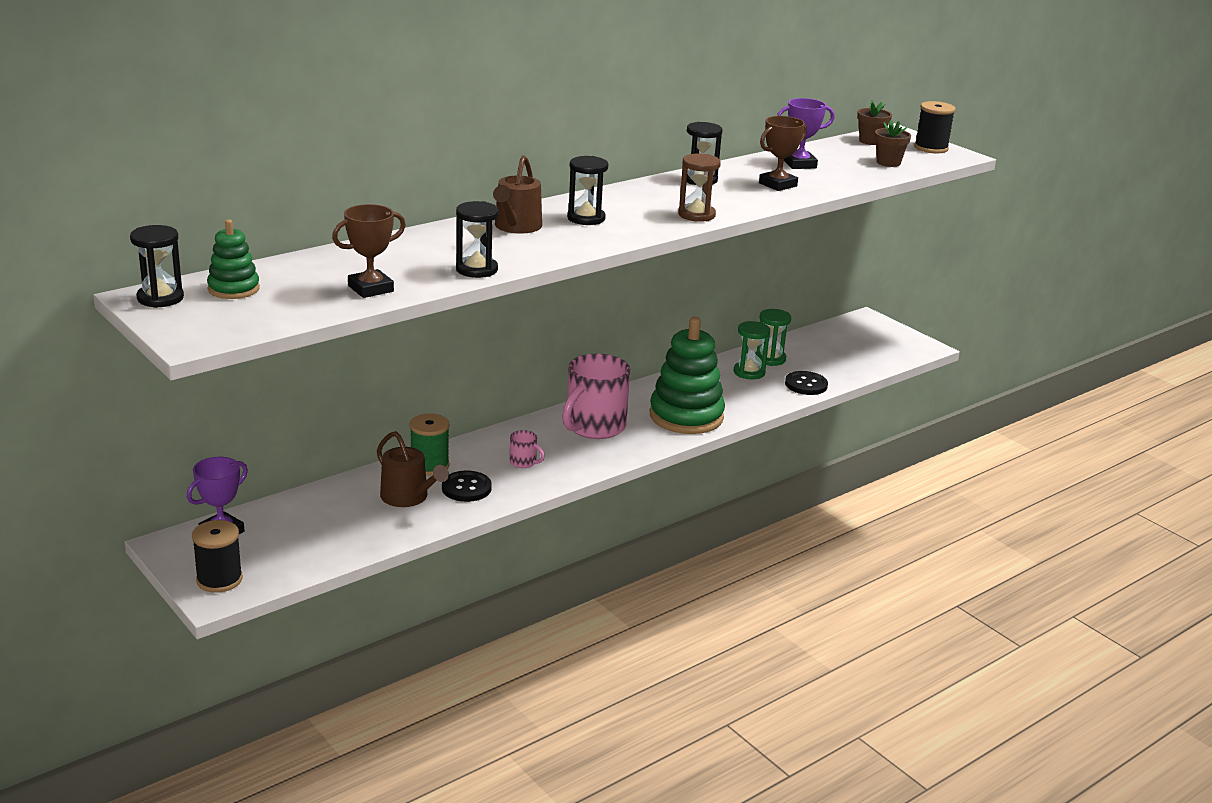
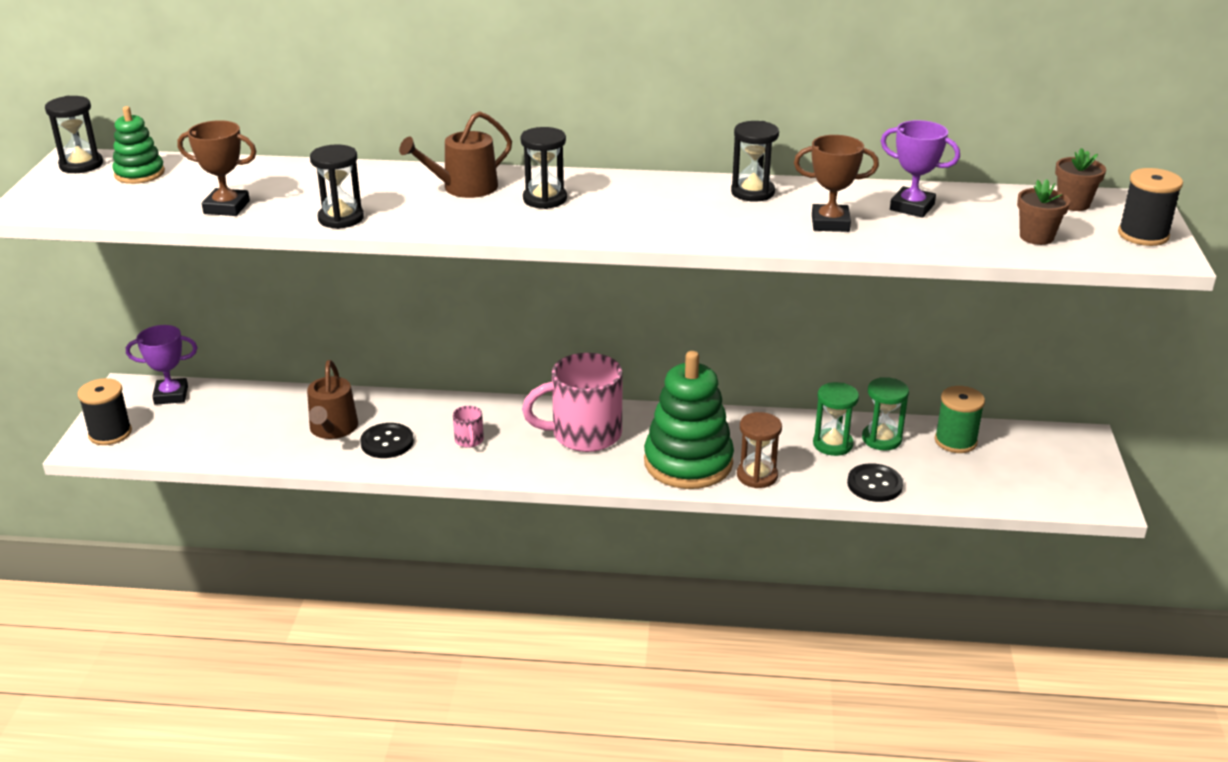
camera: 45 degrees right, 5 degrees up
green spool [410,413,450,476] -> green spool moved to [935,386,985,453]
brown hourglass [678,154,721,222] -> brown hourglass moved to [737,412,782,488]

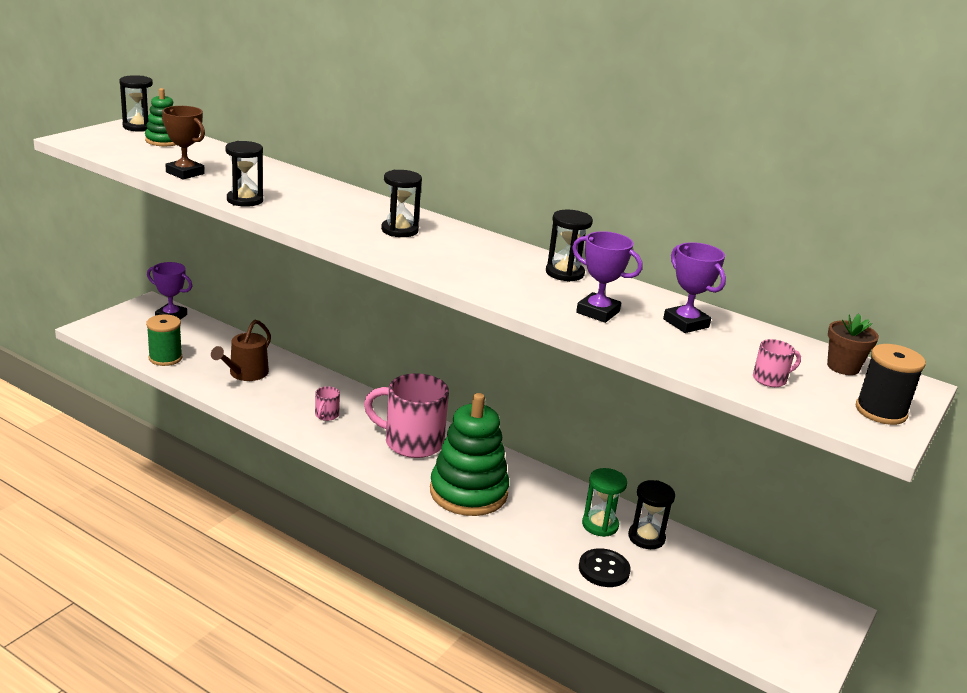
camera: 25 degrees right, 5 degrees down
black spool [77,378,132,445] -> none
black button [360,423,414,458] -> none
brown watering can [399,111,512,198] -> none
brown hourglass [737,412,782,488] -> none
brown trophy [794,135,879,232] -> purple trophy [572,231,643,323]
green hourglass [862,377,909,451] -> black hourglass [628,480,675,549]
green spool [935,386,985,453] -> green spool moved to [146,314,182,366]
brown flower pot [1017,179,1070,245] -> pink mug [753,339,801,387]

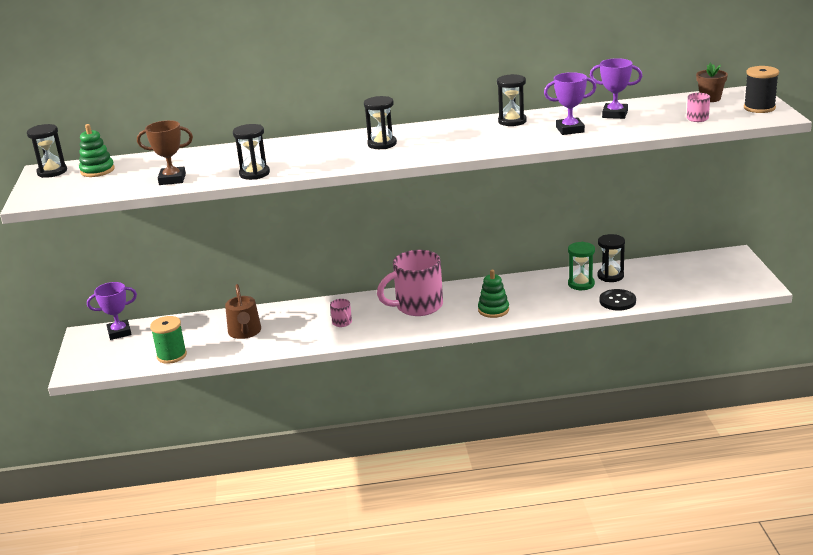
camera: 35 degrees left, 0 degrees up
green stacking toy [430,393,509,516] -> green stacking toy [478,270,509,318], size x0.52

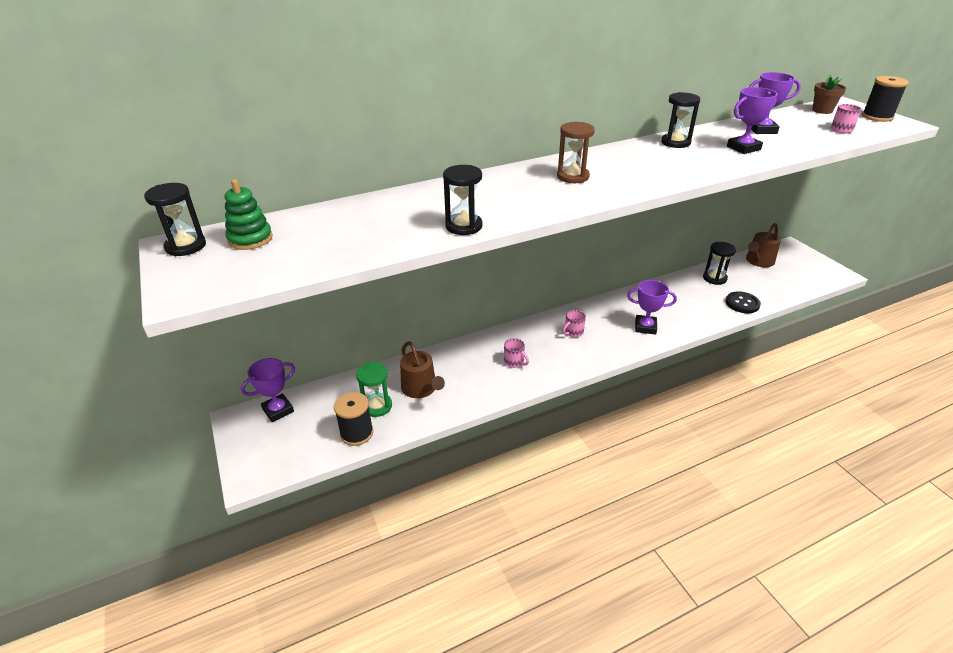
camera: 20 degrees left, 10 degrees up
brown trophy [137,120,193,185] -> none
green spool [150,316,187,364] -> black spool [334,392,373,446]
black hourglass [364,96,397,149] -> brown hourglass [557,122,595,183]
pink mug [377,250,443,316] -> pink mug [563,310,586,337], size x0.42
green stacking toy [478,270,509,318] -> purple trophy [627,280,677,335]
green hourglass [568,242,595,290] -> green hourglass moved to [356,362,392,417]
none -> brown watering can [746,223,781,267]

